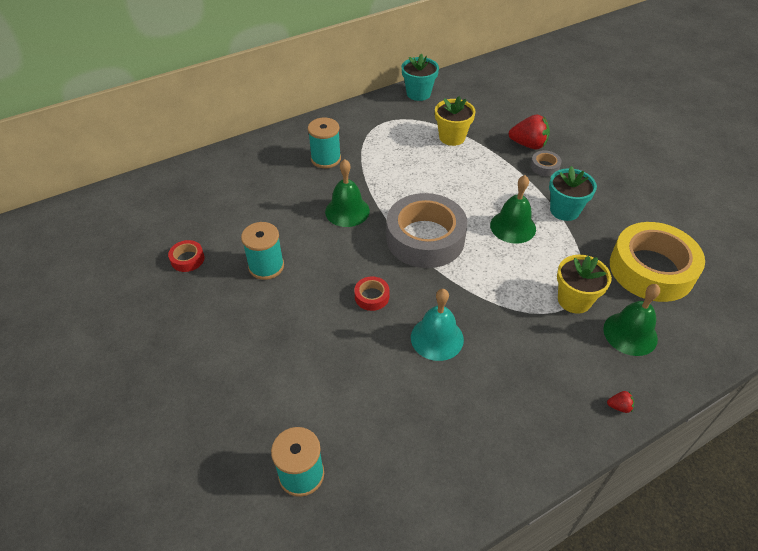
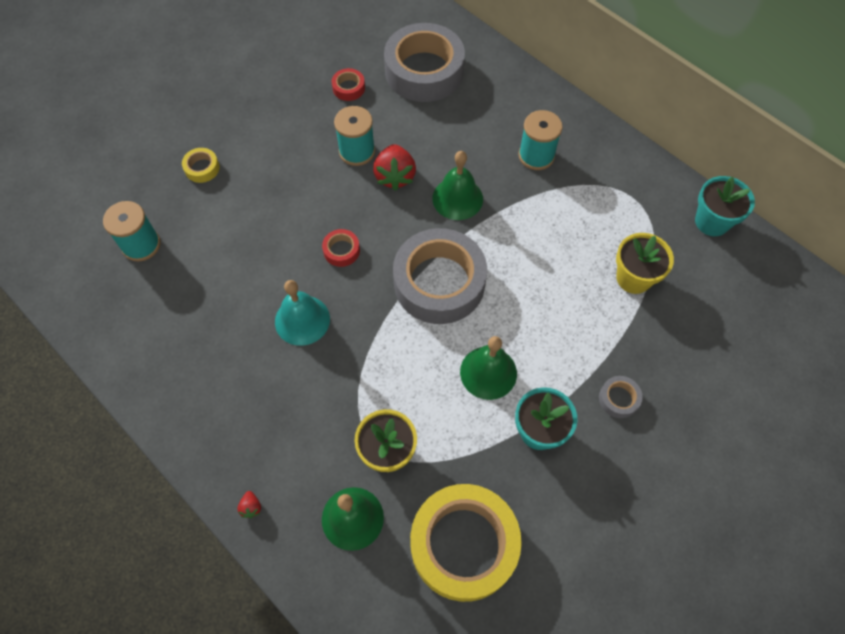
camera: 75 degrees right, 15 degrees up
red strawberry [509,115,550,149] -> red strawberry moved to [373,144,416,191]
none -> yellow tape [182,148,220,183]
none -> grey tape [384,23,465,102]

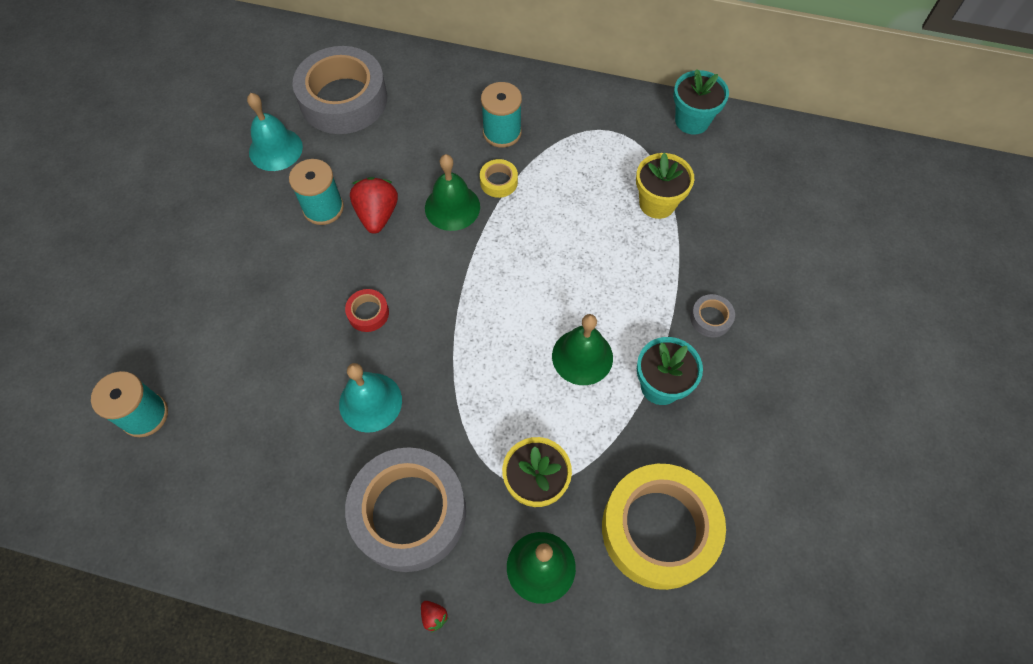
camera: 30 degrees left, 0 degrees up
yellow tape [182,148,220,183] -> yellow tape moved to [480,159,518,198]
red tape [332,68,365,101] -> turquoise bell [247,93,303,171]
red strawberry [373,144,416,191] -> red strawberry turned 150 degrees counterclockwise [350,177,398,234]
grey tape [393,228,487,324] -> grey tape moved to [345,447,466,572]

